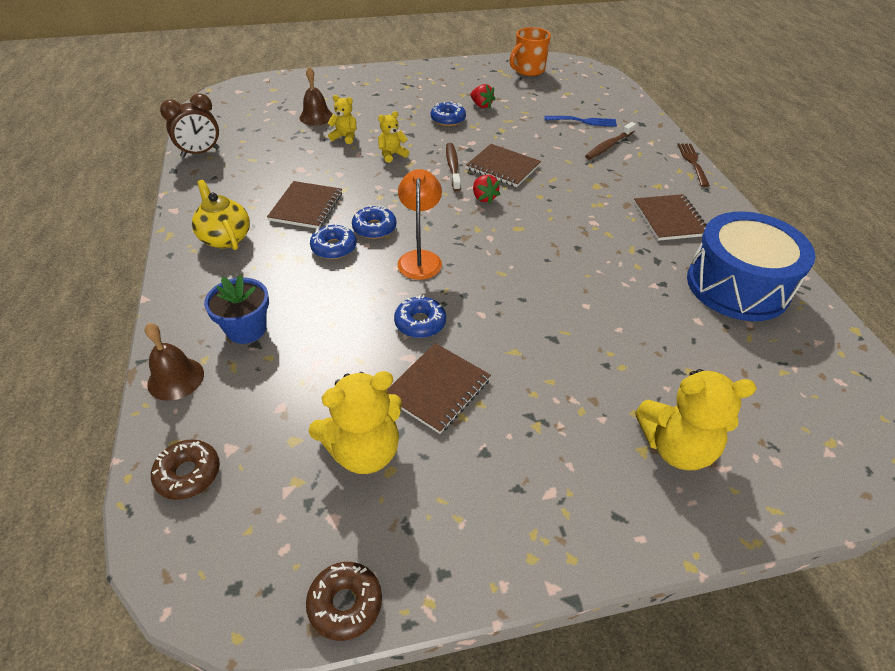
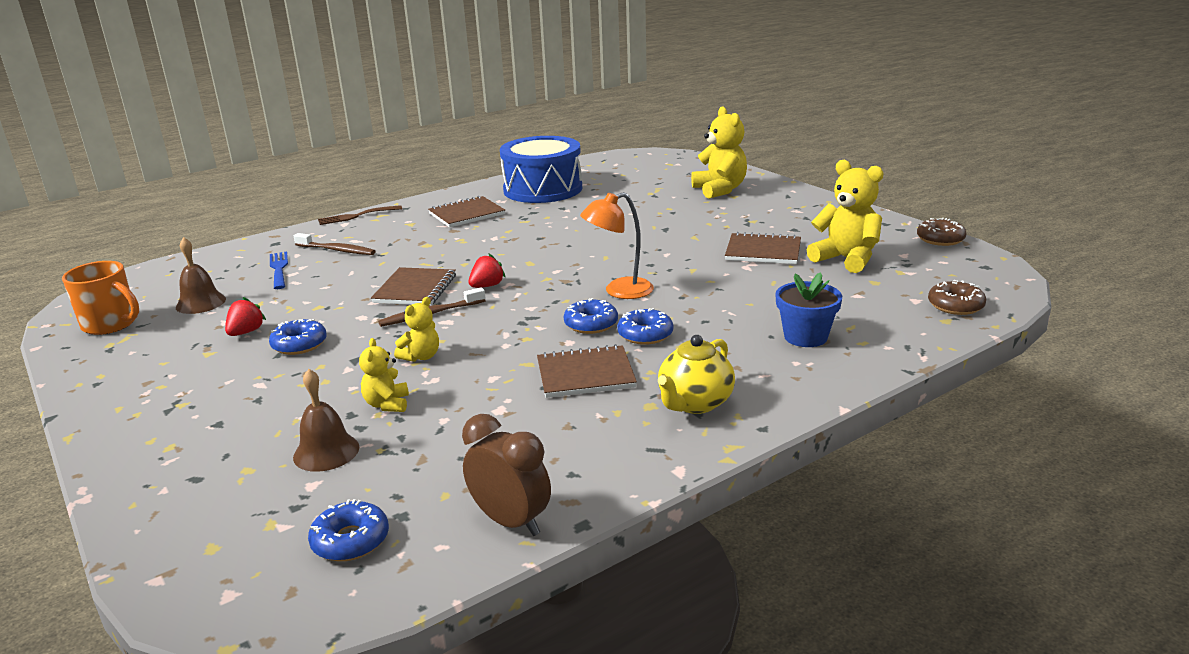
camera: 110 degrees left, 20 degrees down
brown bell [145,323,204,401] -> brown bell moved to [176,237,226,314]
yellow teddy bear [378,111,409,163] -> yellow teddy bear turned 90 degrees counterclockwise [394,297,439,362]
blue donut [394,295,446,338] -> blue donut moved to [308,499,389,561]

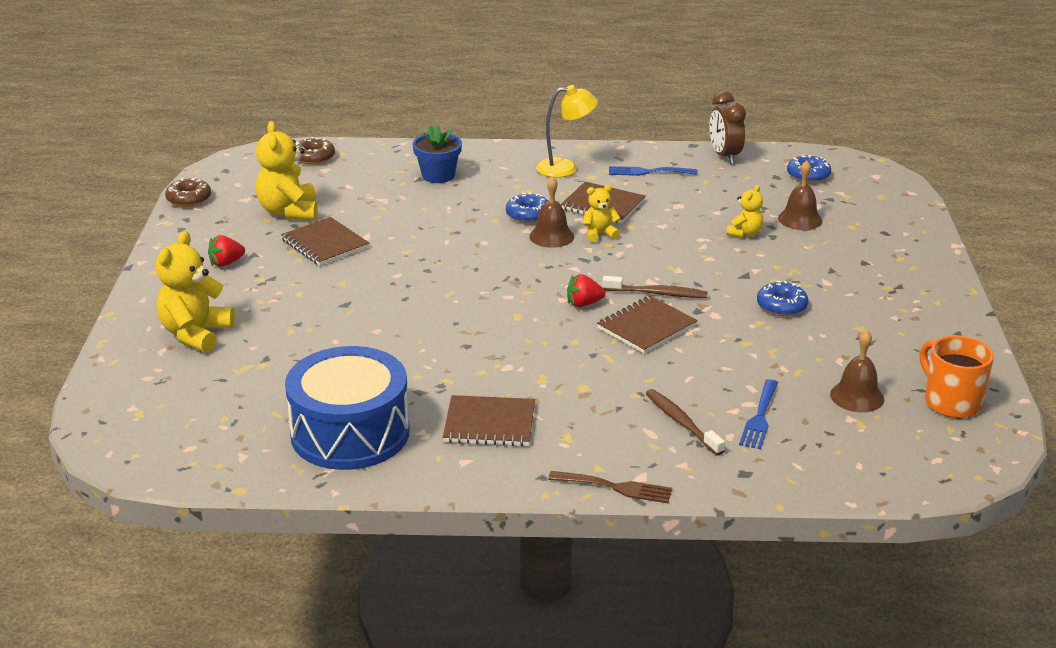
camera: 145 degrees left, 5 degrees up
red strawberry [225,297,266,336] -> red strawberry moved to [208,235,245,267]
yellow teddy bear [394,297,439,362] -> yellow teddy bear moved to [583,185,621,242]
blue donut [563,298,618,334] -> brown bell [529,176,574,248]
orange lamp [580,192,654,299] -> none
yellow teapot [658,335,735,414] -> yellow lamp [536,85,598,178]
none -> blue fork [609,166,697,176]

